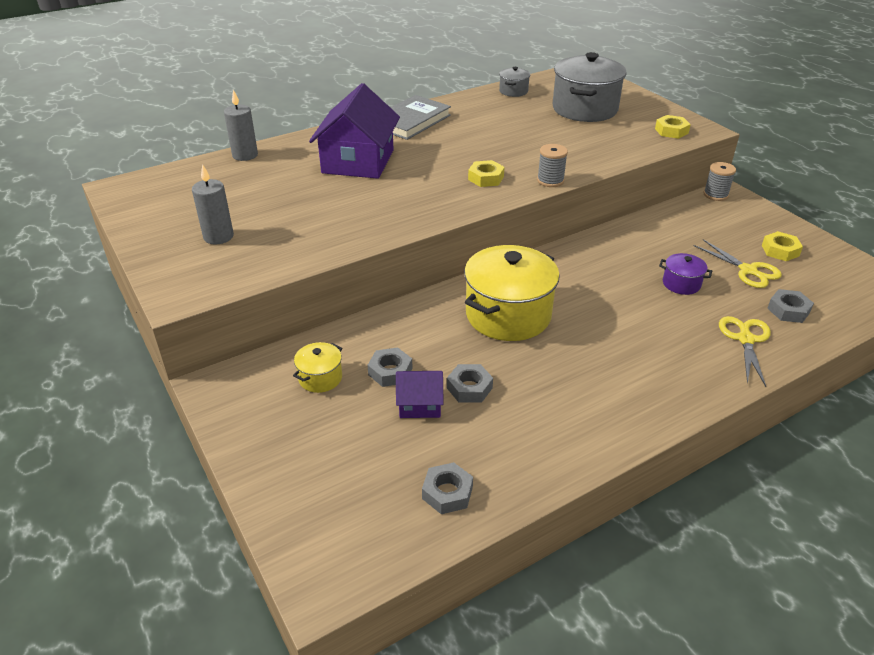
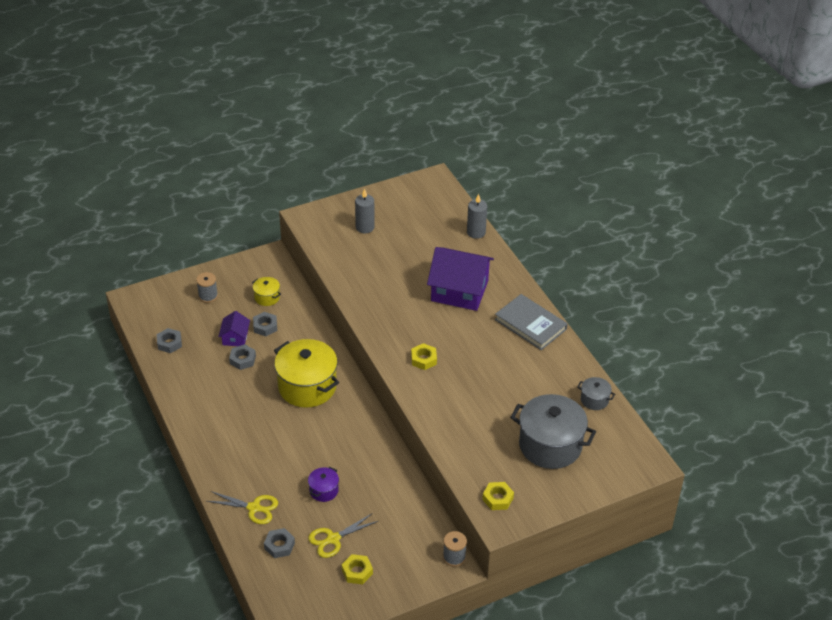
camera: 95 degrees right, 5 degrees up
grey spool [537,144,568,187] -> grey spool moved to [196,272,218,303]

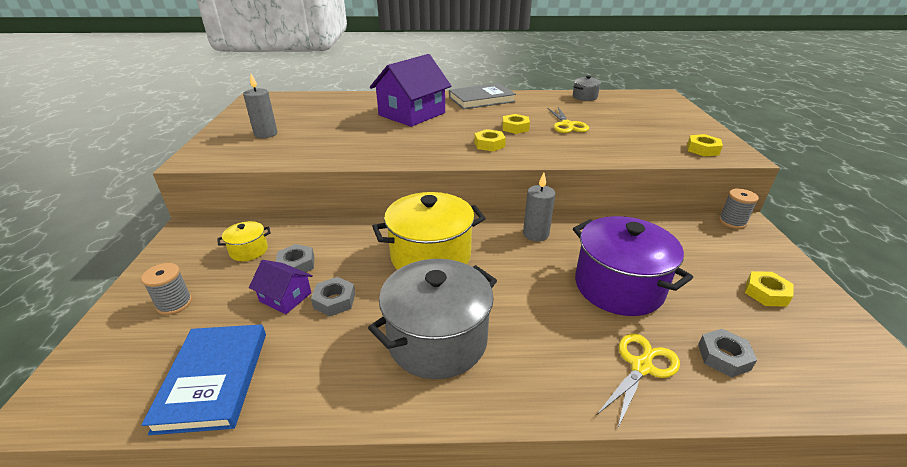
camera: 65 degrees left, 10 degrees down
grey nut [157,328,182,353] -> blue book [142,324,266,435]
purple pot [308,467,339,502] -> purple pot [573,216,693,316], size x2.16
yellow scissors [308,513,378,558] -> yellow scissors moved to [547,107,589,133]
grey candle [467,194,487,239] -> grey candle moved to [523,173,555,241]
grey pot [510,394,596,469] -> grey pot moved to [368,259,497,379]
none -> yellow nut [502,114,530,134]

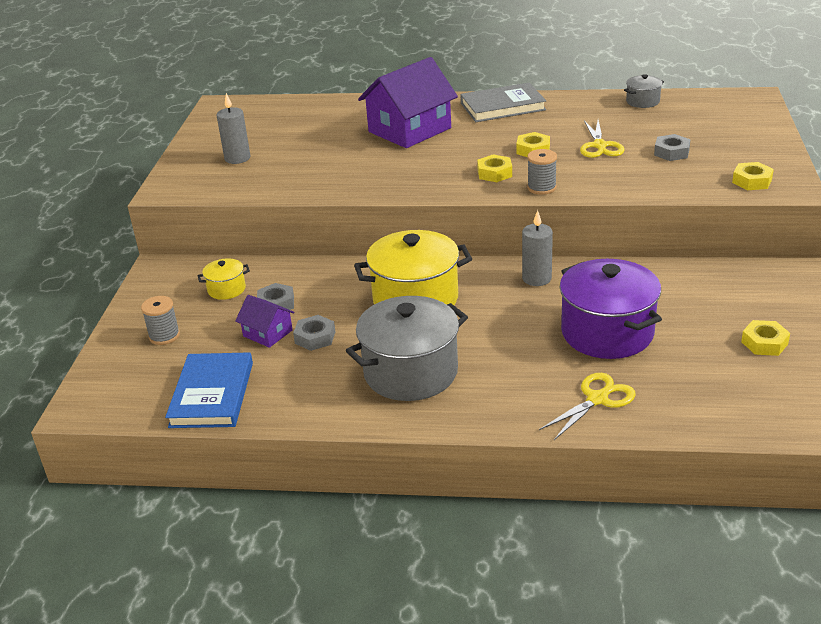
camera: 10 degrees right, 0 degrees up
grey nut [698,329,757,378] -> grey nut moved to [654,134,691,161]
grey spool [719,188,759,229] -> grey spool moved to [527,149,557,195]

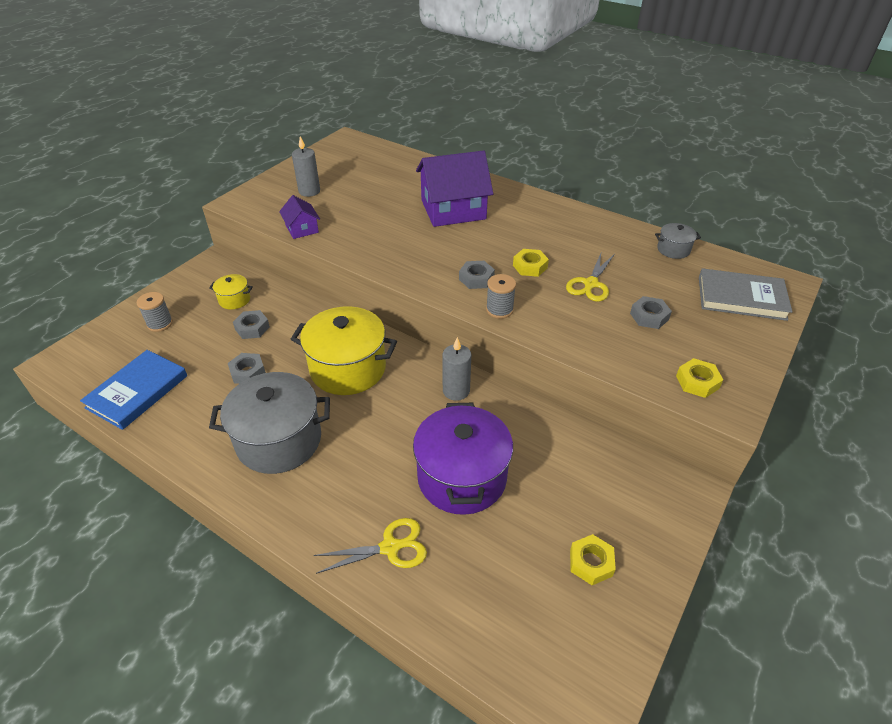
camera: 25 degrees right, 10 degrees up
purple house [235,295,295,348] -> purple house moved to [279,195,320,239]
grey book [460,83,546,122] -> grey book moved to [699,268,793,321]
yellow nut [477,154,512,182] -> grey nut [459,261,495,289]

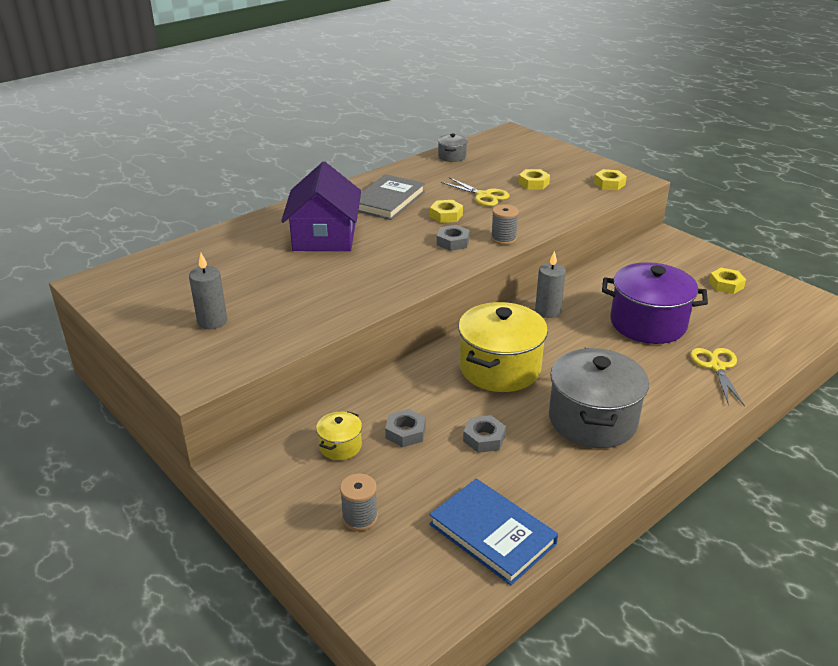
camera: 75 degrees left, 10 degrees down
purple house [279,195,320,239] -> none
grey nut [630,296,672,329] -> yellow nut [518,169,550,190]
grey book [699,268,793,321] -> grey book moved to [358,174,425,220]

